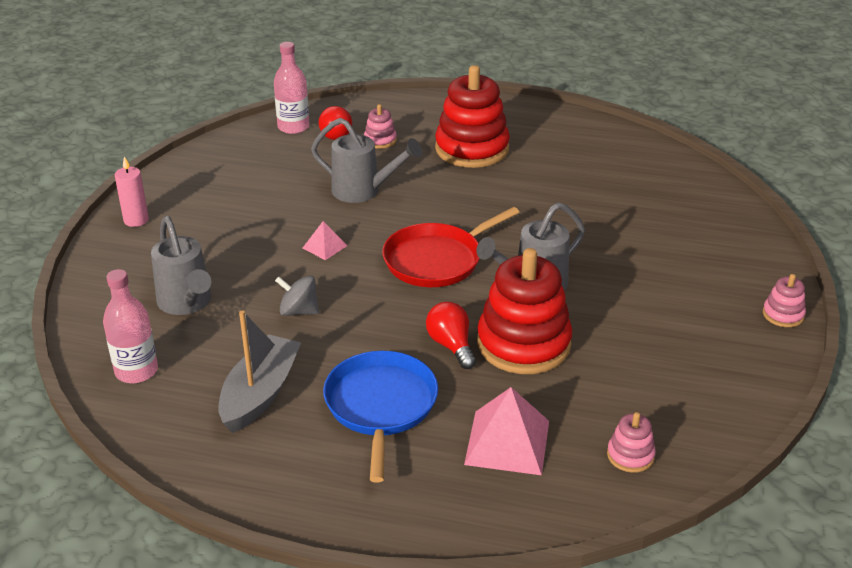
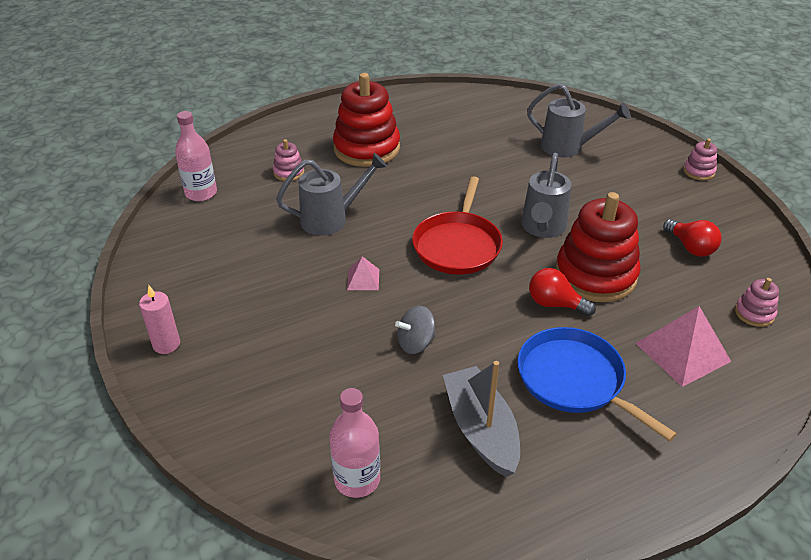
camera: 40 degrees left, 5 degrees up
grey watering can [151,216,211,315] -> grey watering can moved to [527,83,630,157]
red light bulb [318,106,352,140] -> red light bulb moved to [663,219,721,257]

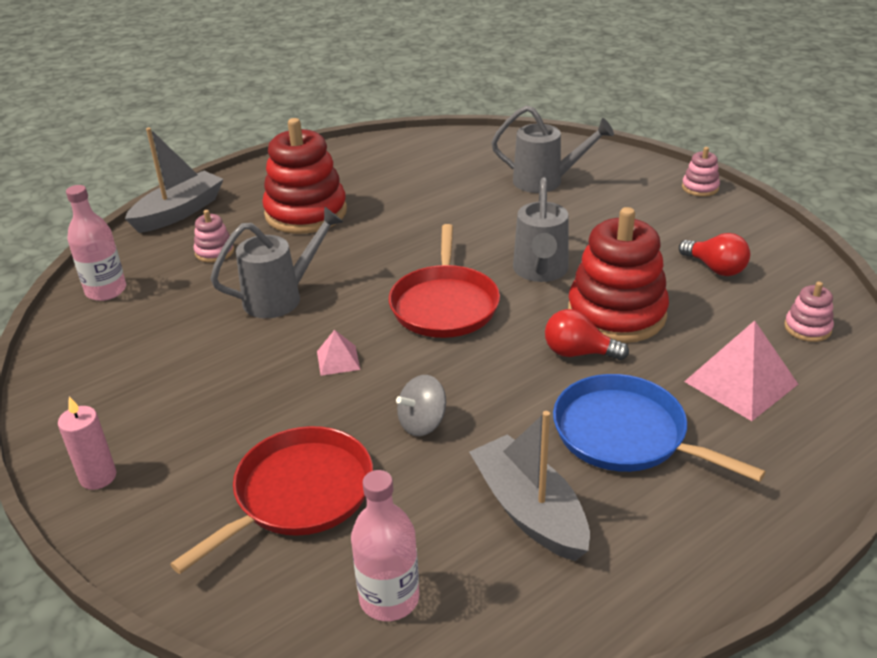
camera: 10 degrees left, 5 degrees down
none -> grey boat [125,128,224,233]
none -> red pan [170,426,373,574]

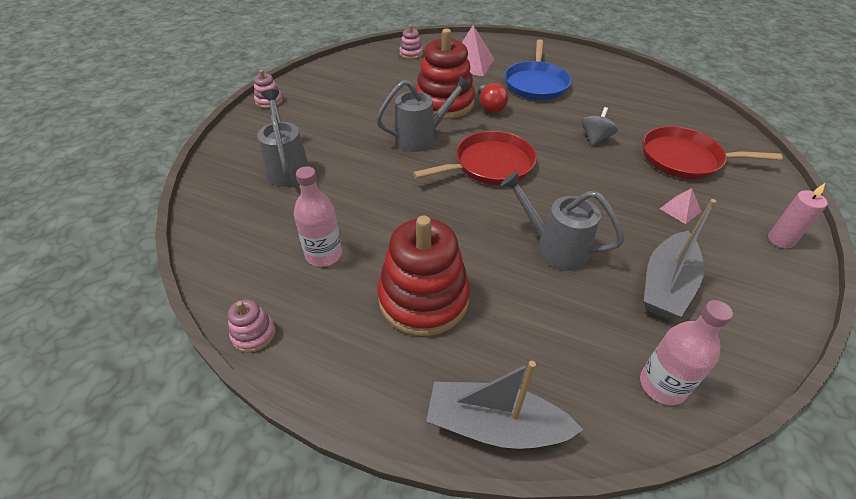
camera: 120 degrees left, 10 degrees up
pink stacking toy [193,210,234,263] -> pink stacking toy moved to [228,299,275,353]
pink pyramid [317,330,360,376] -> pink pyramid moved to [659,188,701,224]
pink bottle [351,470,419,621] -> pink bottle moved to [294,166,342,267]
grey spinning top [396,375,446,436] -> grey spinning top turned 90 degrees counterclockwise [581,107,618,146]
grey boat [469,411,590,561] -> grey boat moved to [644,199,716,319]
red light bulb [679,233,750,276] -> none

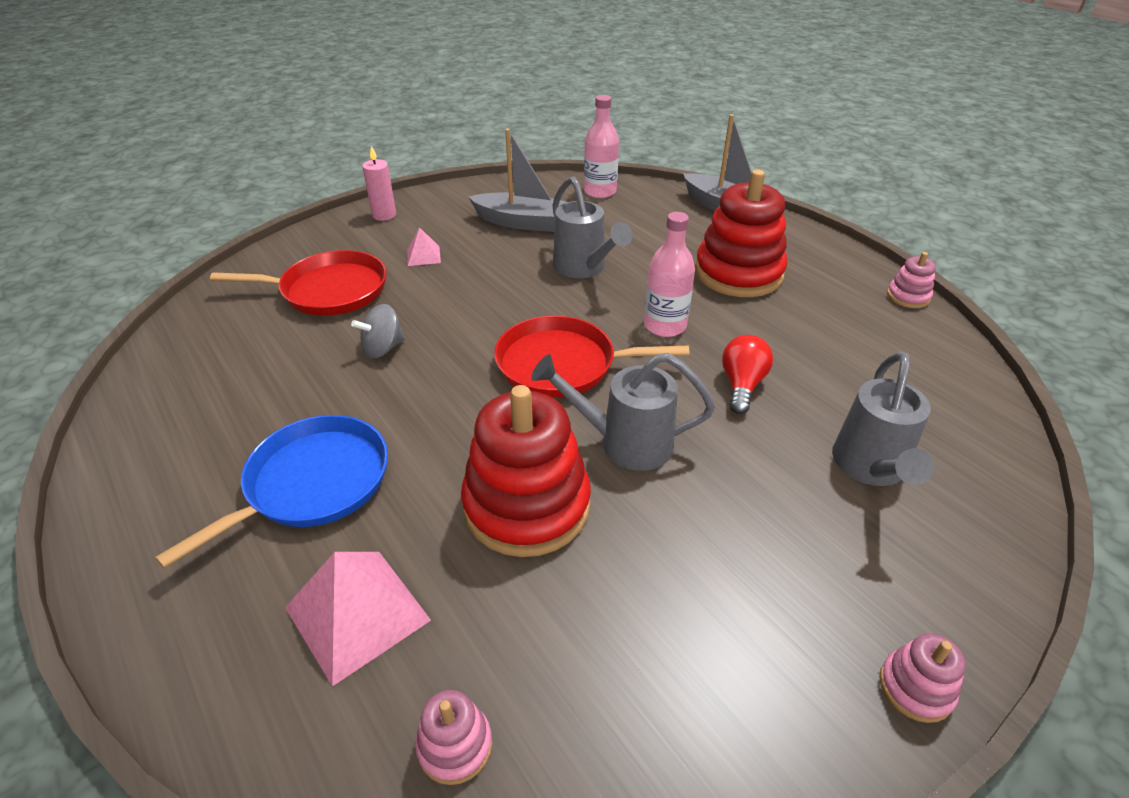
camera: 150 degrees left, 5 degrees down
pink bottle [294,166,342,267] -> pink bottle moved to [644,212,695,337]
red light bulb [478,83,508,113] -> red light bulb moved to [722,335,773,414]
red pan [643,126,783,179] -> red pan turned 45 degrees counterclockwise [210,250,387,316]
grey boat [644,199,716,319] -> grey boat turned 45 degrees clockwise [468,129,567,232]

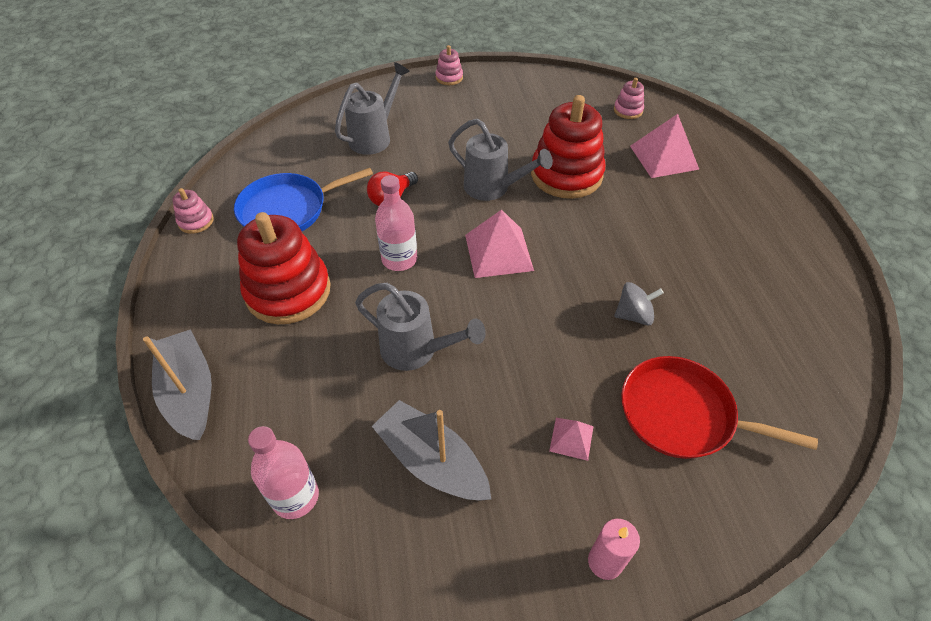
camera: 155 degrees left, 10 degrees up
blue pan [155,415,388,569] -> blue pan moved to [234,168,373,231]
red pan [494,316,689,398] -> pink pyramid [465,210,534,278]
grey watering can [553,176,632,278] -> grey watering can turned 120 degrees clockwise [355,283,486,371]

